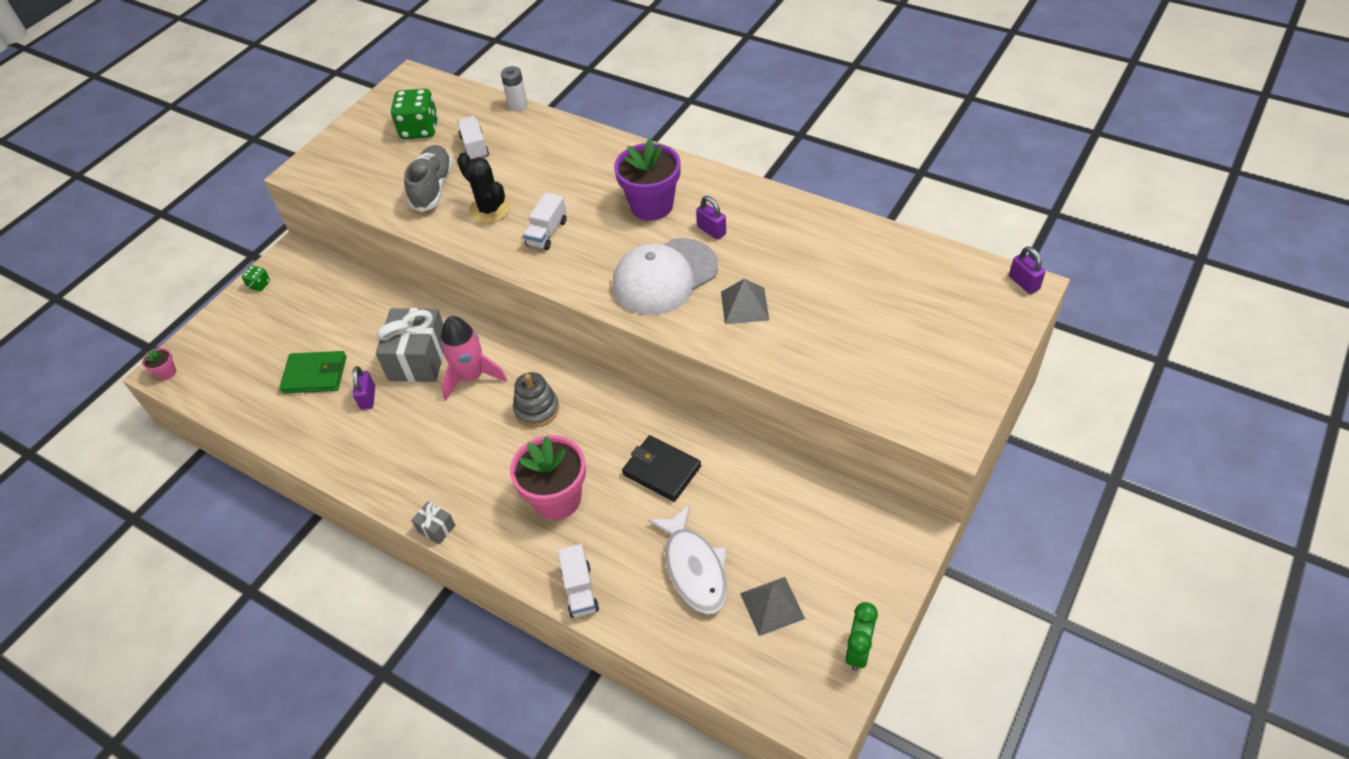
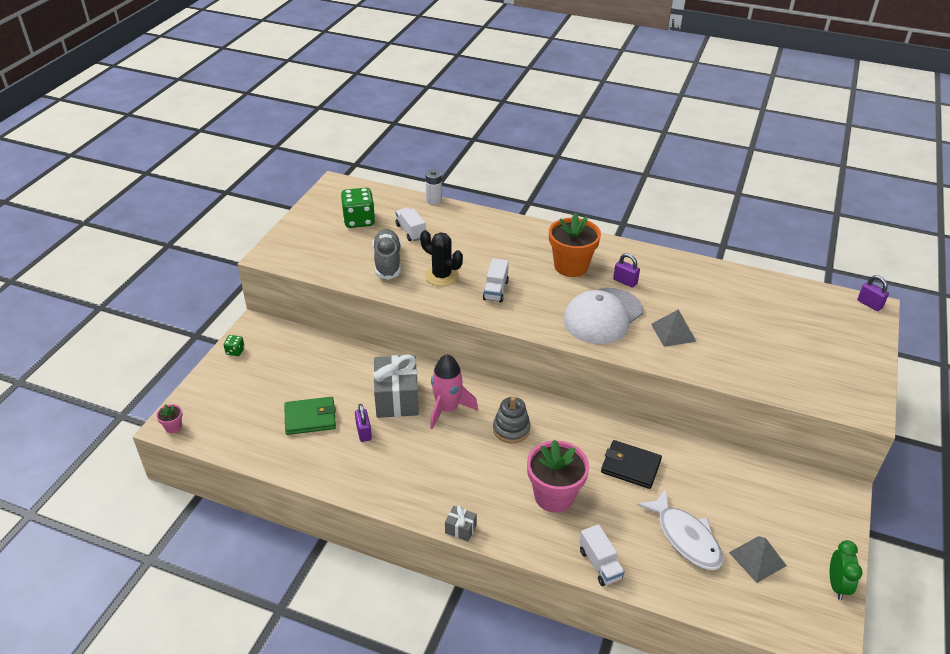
camera: 15 degrees left, 10 degrees down
purple flower pot [614,138,681,221] -> orange flower pot [549,212,601,277]

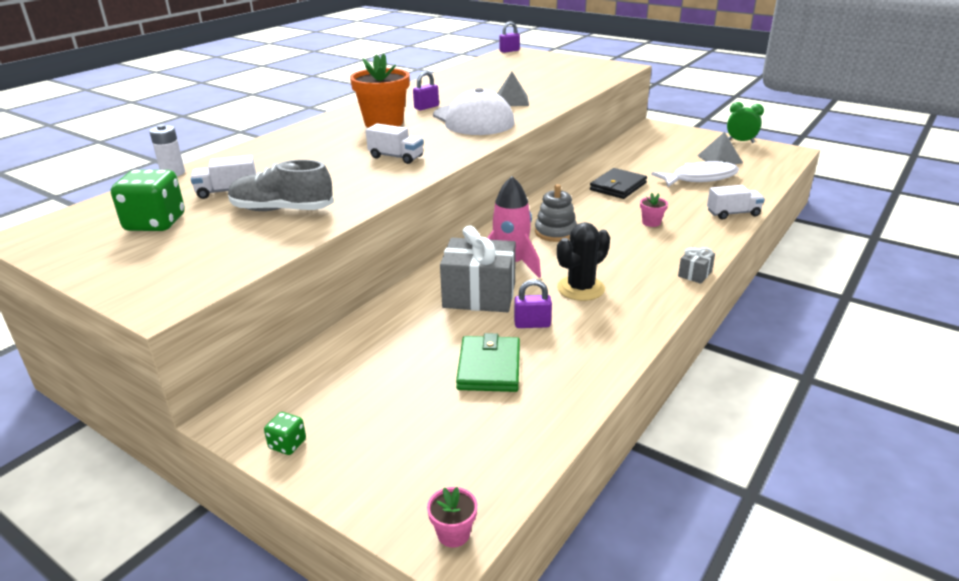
camera: 75 degrees left, 10 degrees down
black cactus [420,230,463,286] -> black cactus moved to [557,222,610,301]
pink flower pot [527,439,589,513] -> pink flower pot [640,193,668,227], size x0.44

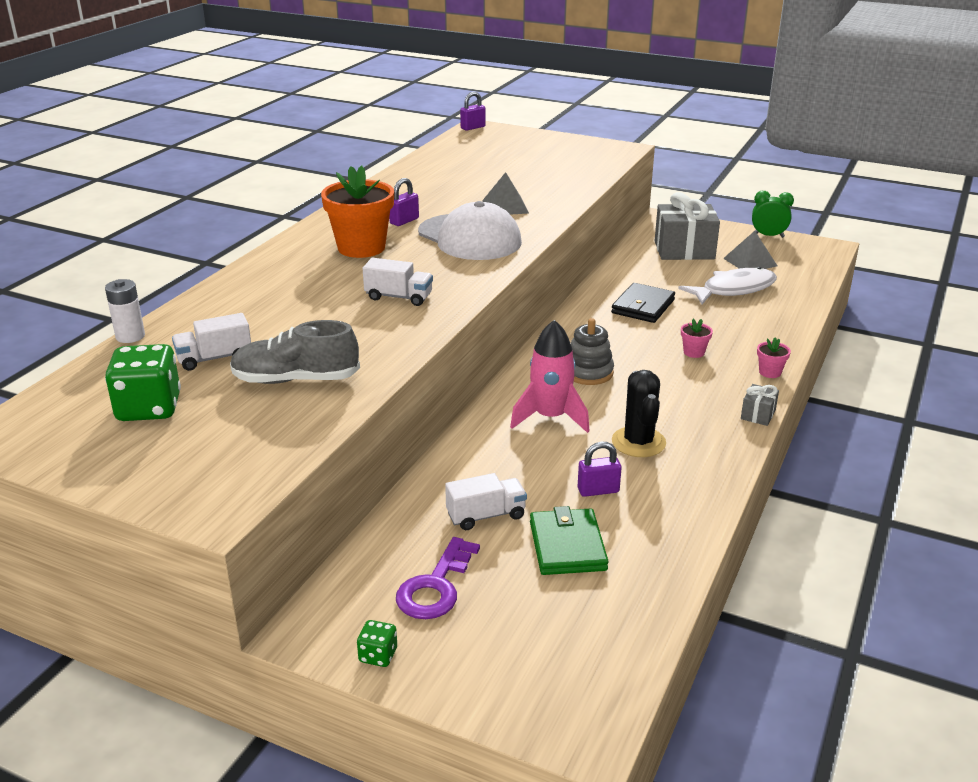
camera: 10 degrees left, 0 degrees up
pink flower pot [427,487,477,547] -> pink flower pot moved to [757,337,791,378]
grey gift [440,225,516,312] -> grey gift moved to [655,192,720,260]
black cactus [557,222,610,301] -> black cactus turned 45 degrees counterclockwise [612,370,666,457]
white truck [707,185,765,219] -> white truck moved to [445,473,527,530]
none -> purple key [396,537,480,619]

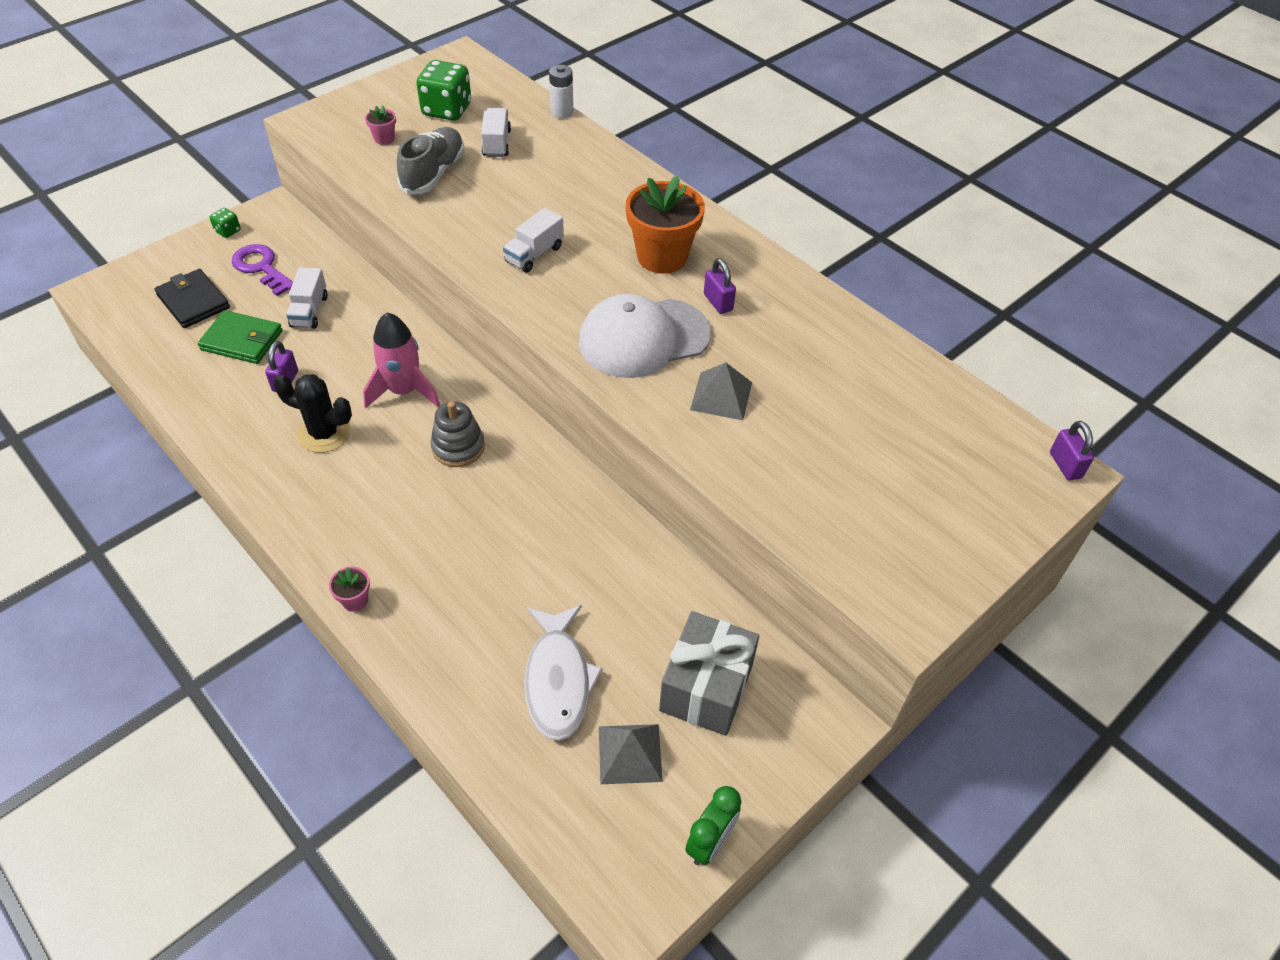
camera: 110 degrees right, 20 degrees up
black wallet [611,283,675,323] -> black wallet moved to [154,269,230,328]
pink flower pot [681,319,713,358] -> pink flower pot moved to [365,105,396,145]
grey gift [741,384,779,426] -> none

